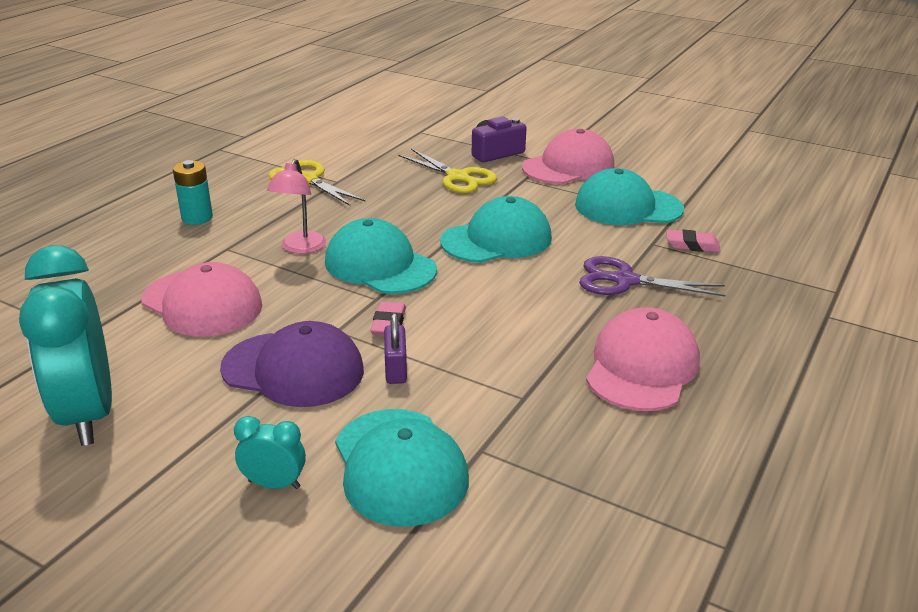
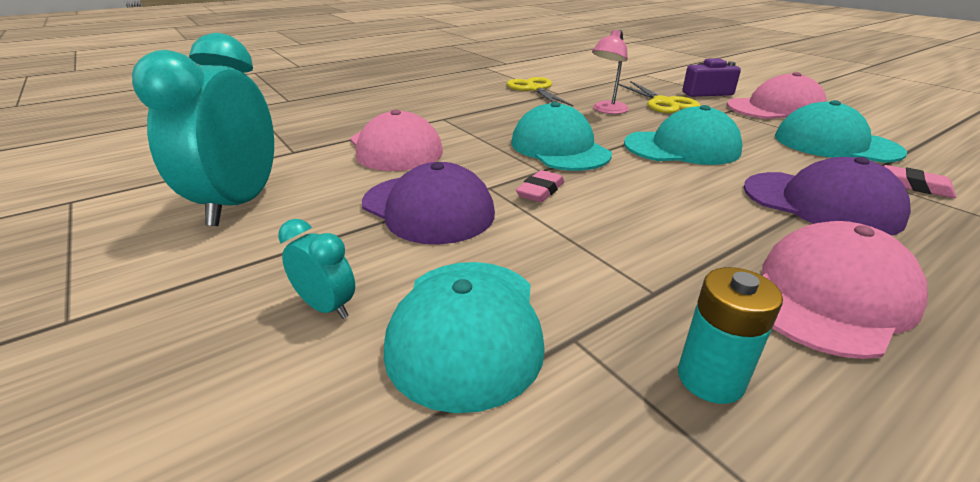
camera: 25 degrees right, 0 degrees up
turquoise battery [173,160,213,225] -> turquoise battery moved to [678,267,783,404]
pink lamp [267,159,326,254] -> pink lamp moved to [592,30,629,114]
purple padlock [384,313,407,384] -> none
purple scissors [579,256,725,297] -> purple cap [744,157,911,236]

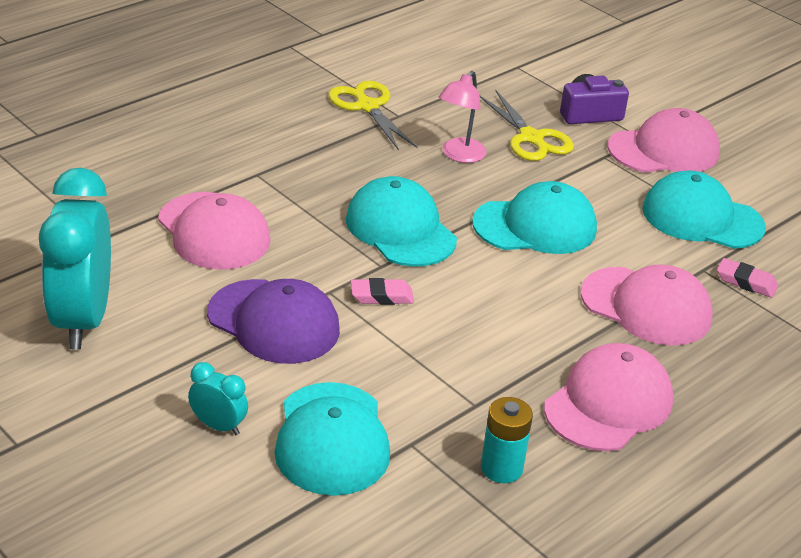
camera: 10 degrees left, 5 degrees up
pink eraser [516,170,564,202] -> pink eraser turned 60 degrees clockwise [351,278,414,305]
purple cap [744,157,911,236] -> pink cap [581,264,713,345]

